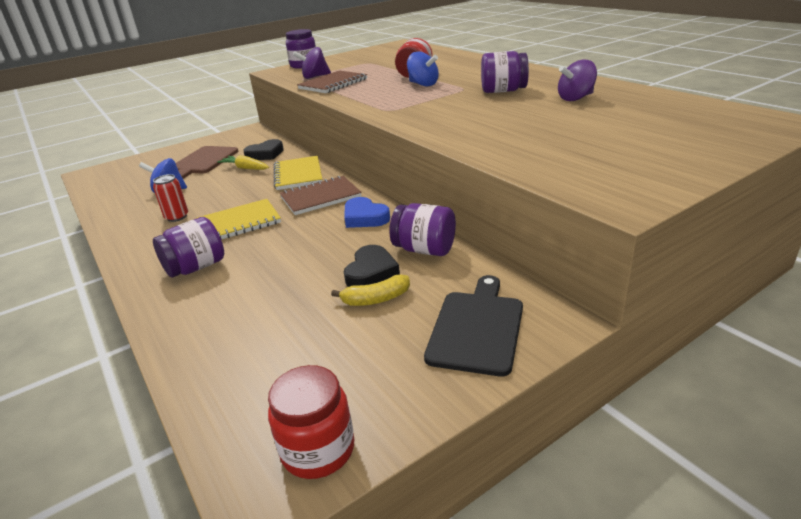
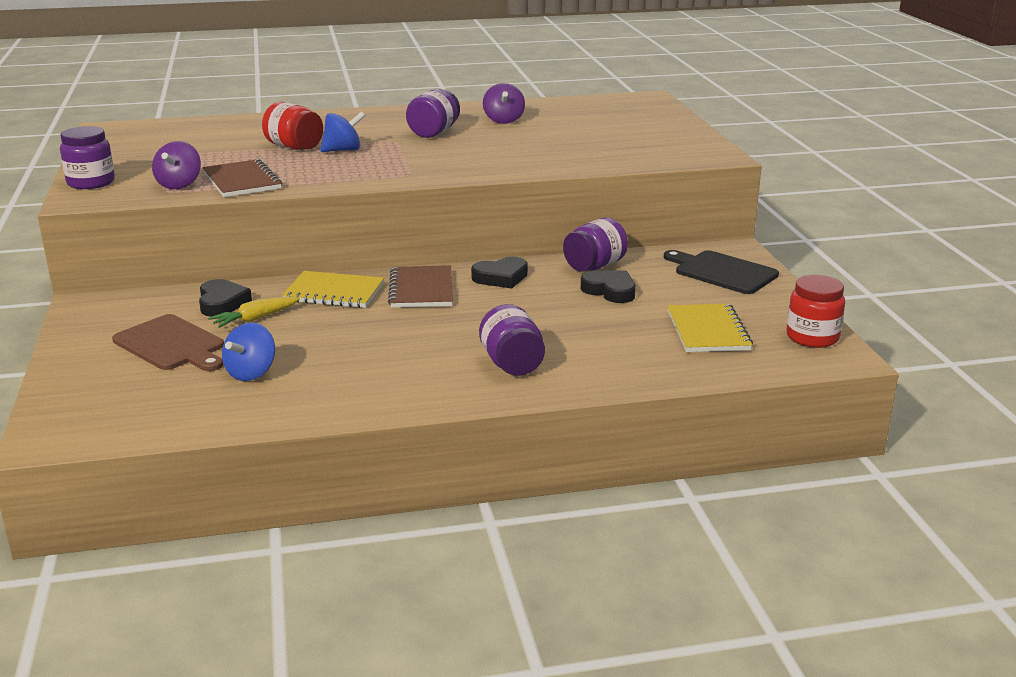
camera: 70 degrees left, 5 degrees down
red can [153,174,188,222] -> none
yellow notebook [196,199,281,239] -> yellow notebook moved to [668,304,753,352]
yellow banana [331,274,410,306] -> none
blue heart [344,197,390,228] -> black heart [471,257,528,288]

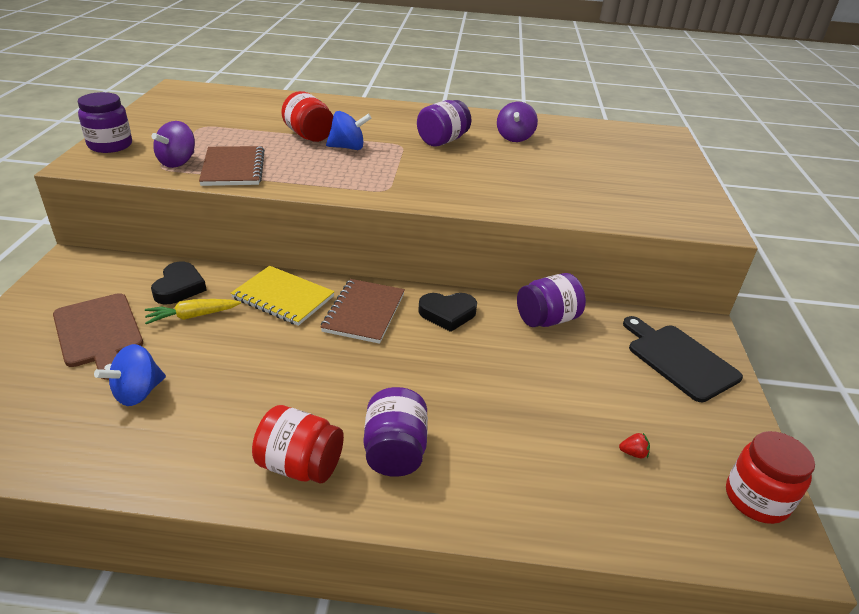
camera: 15 degrees right, 10 degrees up
black heart [581,270,636,303] -> none
yellow notebook [668,304,753,352] -> red strawberry [619,433,650,458]
none -> red jar [252,405,344,483]

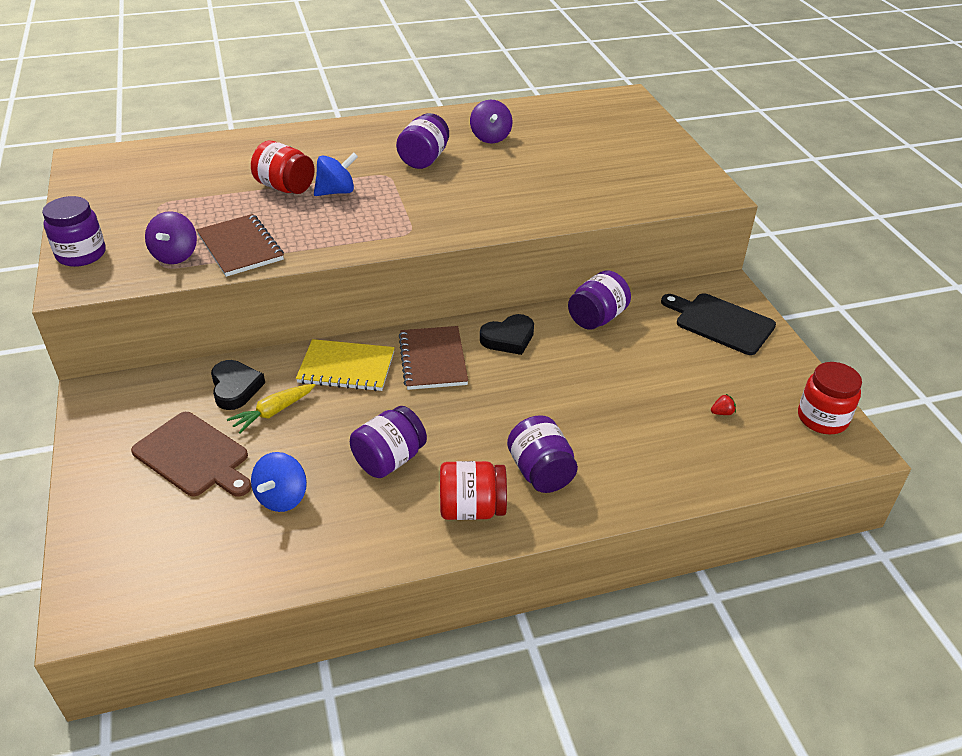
camera: 20 degrees left, 5 degrees up
none -> purple jar [350,406,427,478]

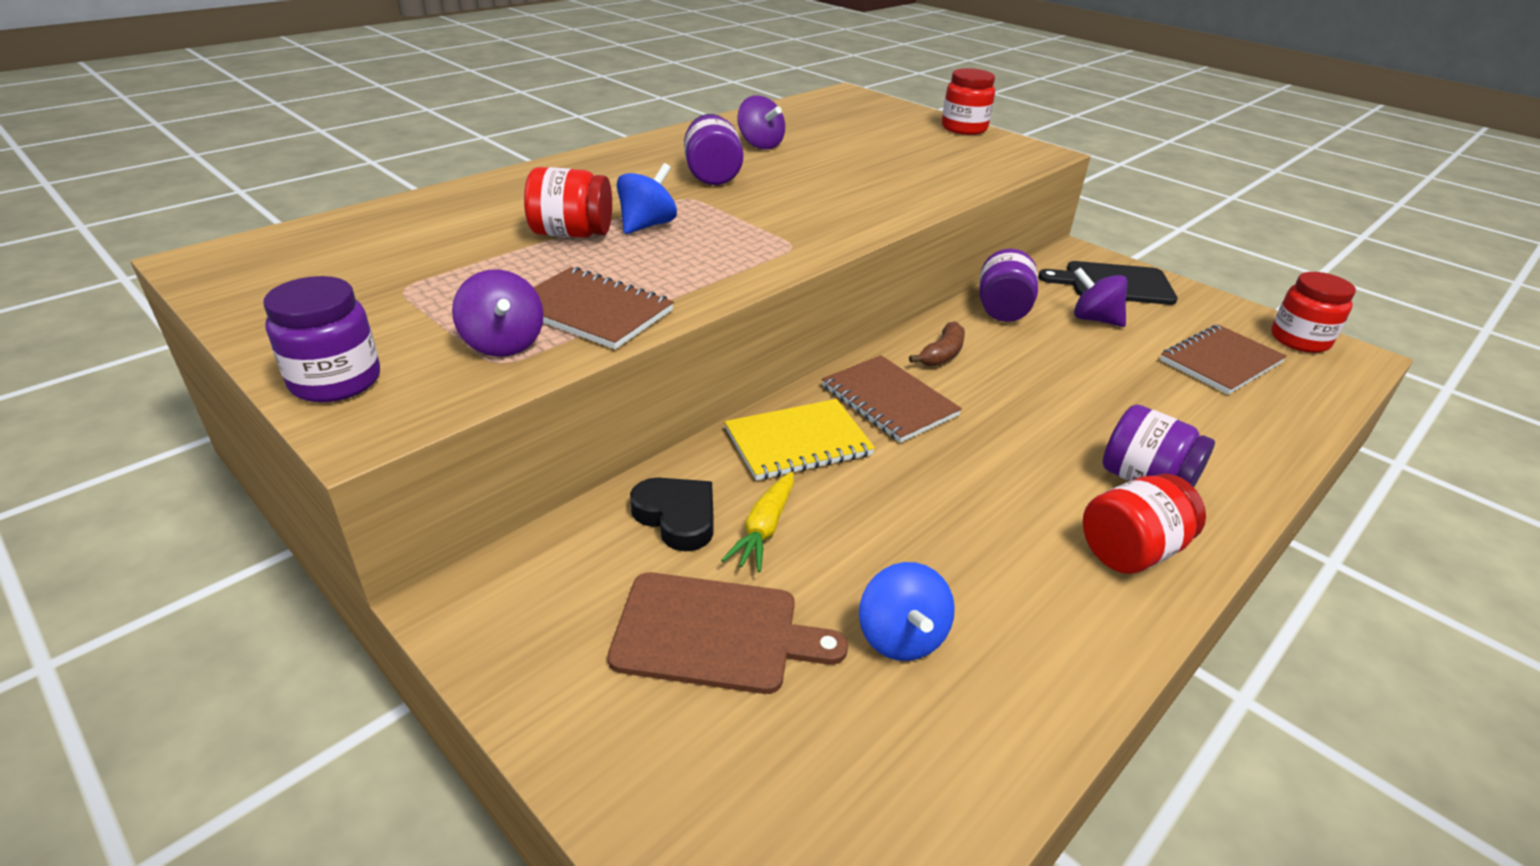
camera: 30 degrees left, 5 degrees down
purple jar [350,406,427,478] -> none
black heart [480,314,534,355] -> brown banana [909,321,965,367]
red strawberry [711,394,736,415] -> brown notebook [1160,325,1287,395]
none -> red jar [942,68,995,135]
none -> purple spinning top [1074,267,1127,327]

